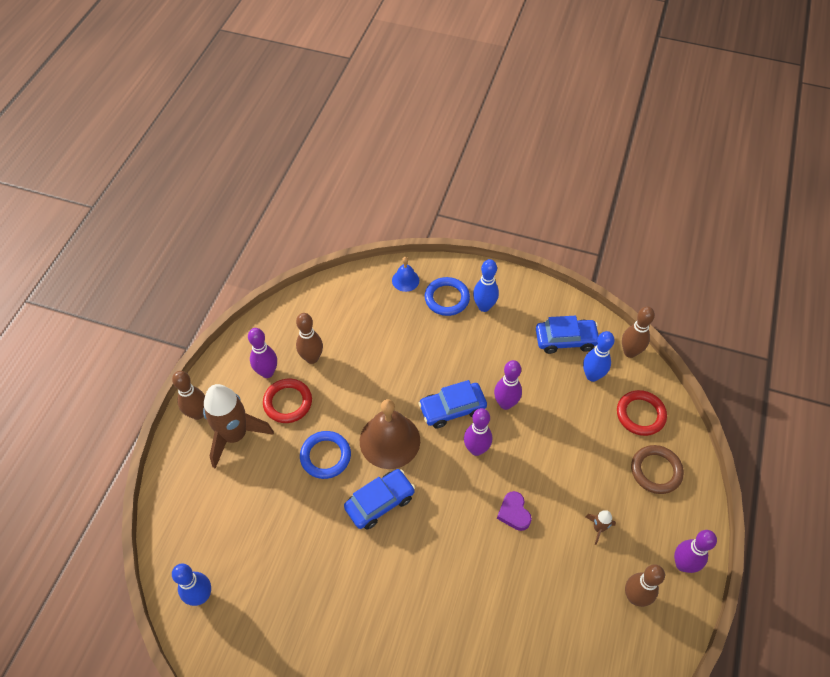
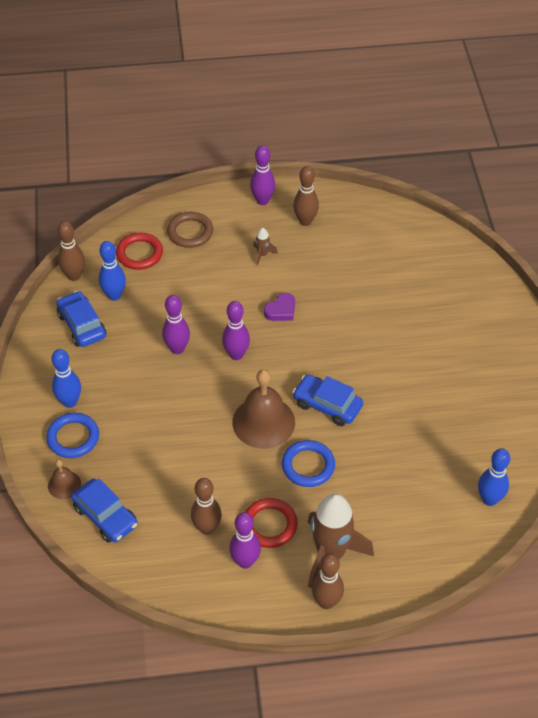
camera: 115 degrees left, 5 degrees down
blue bell [392,257,419,292] -> brown bell [48,459,81,499]
blue car [418,380,487,428] -> blue car moved to [71,479,138,543]

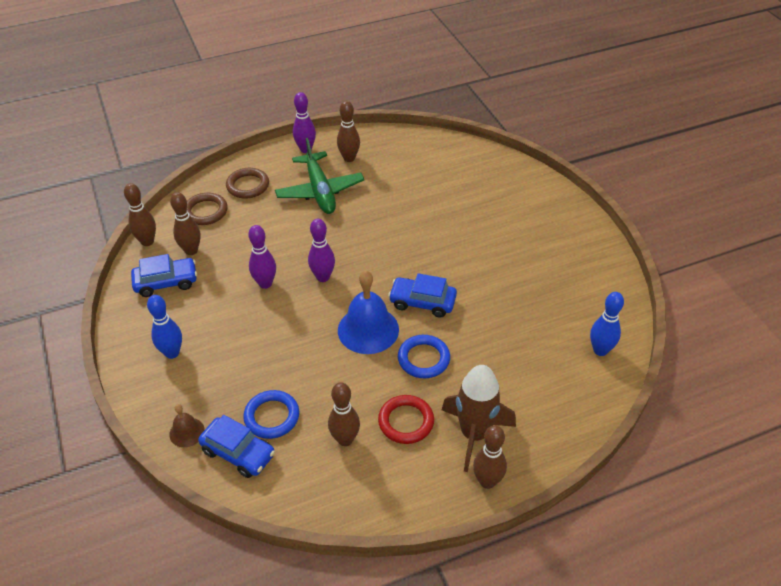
camera: 15 degrees left, 5 degrees down
blue ring [46,413,99,458] -> blue ring moved to [243,390,299,439]
blue car [56,291,106,347] -> blue car turned 120 degrees clockwise [131,254,197,297]
blue bowling pin [99,241,126,301] -> brown bowling pin [170,192,201,255]
red ring [116,233,163,270] -> brown ring [187,193,228,225]
purple bowling pin [229,512,261,569] -> none
brown bell [232,369,295,449] -> blue bell [338,271,399,354]
brown rocket [253,228,278,266] -> green plane [275,138,364,214]
purple heart [264,293,295,321] -> none

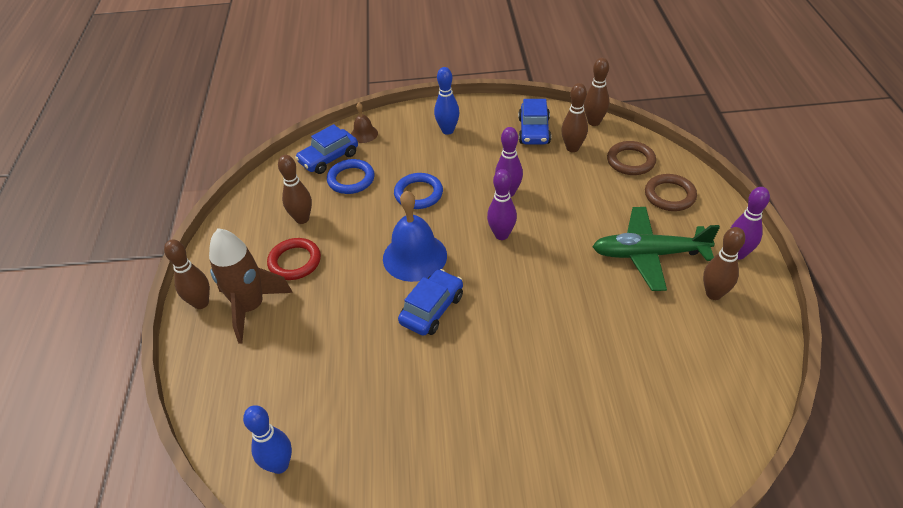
camera: 110 degrees right, 0 degrees up
blue ring [398,335,450,378] -> blue ring moved to [394,173,443,209]

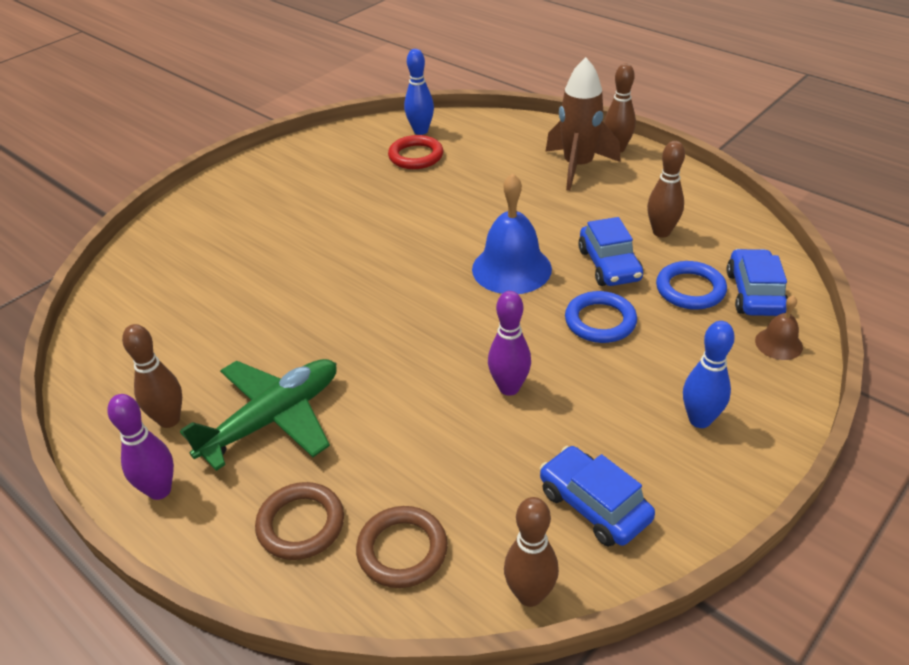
camera: 135 degrees right, 5 degrees down
red ring [267,238,321,280] -> red ring moved to [388,135,443,169]
blue car [398,269,463,336] -> blue car moved to [578,217,643,286]
purple bowling pin [487,169,517,240] -> none
brown bowling pin [561,83,588,152] -> none

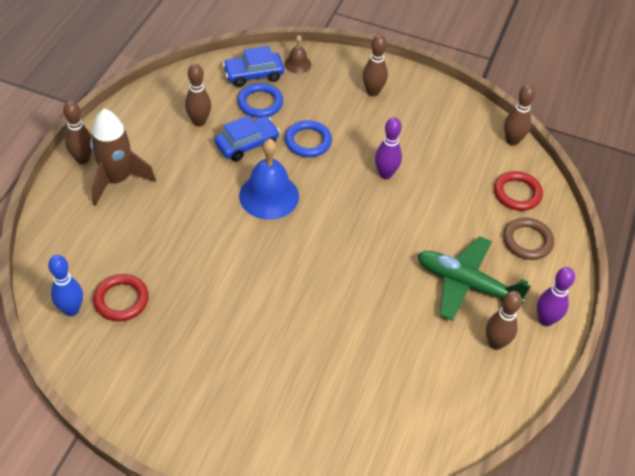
camera: 115 degrees left, 10 degrees up
brown ring [356,506,448,588] -> red ring [494,171,543,211]
blue car [540,446,655,547] -> none
blue bowling pin [683,321,735,428] -> brown bowling pin [363,34,388,96]

